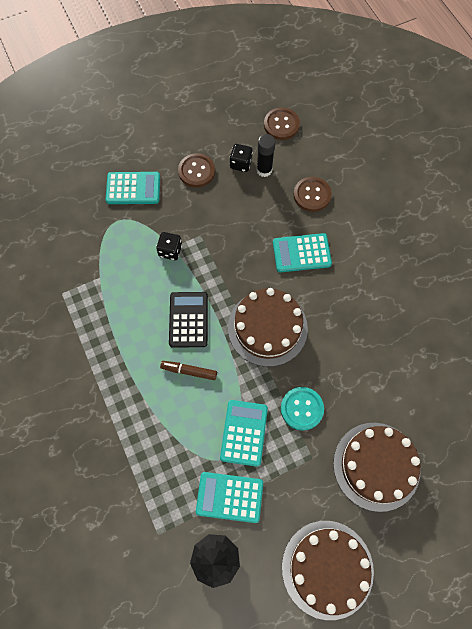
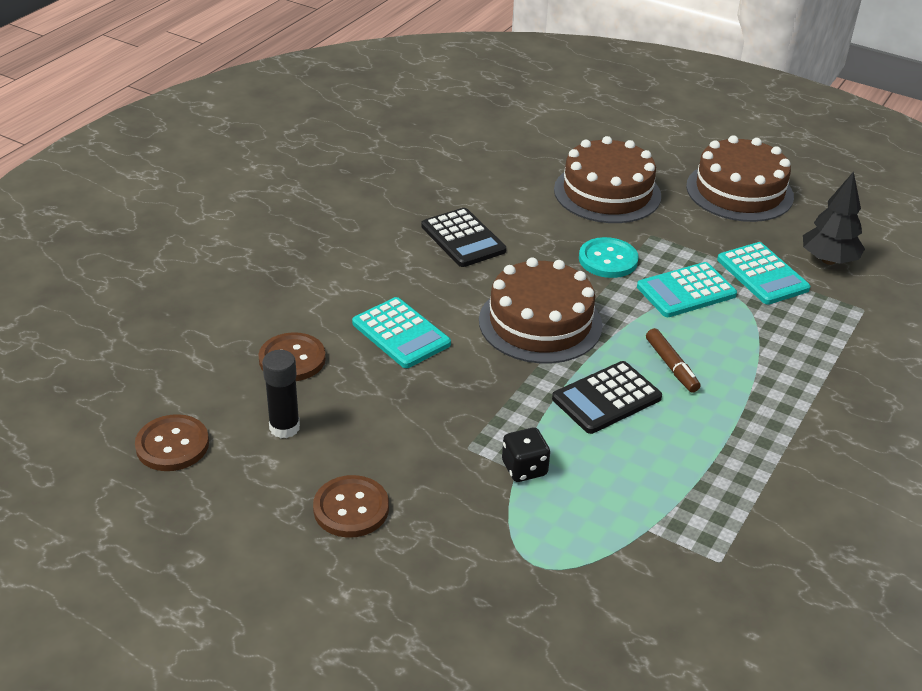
camera: 125 degrees left, 30 degrees down
turquoise calculator [106,172,160,204] -> none
black dice [230,144,253,172] -> none
none -> black calculator [421,208,506,267]

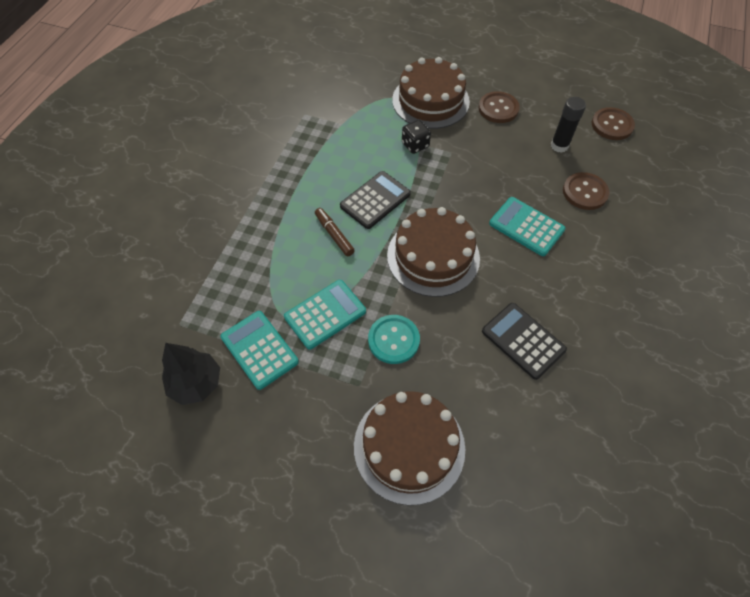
camera: 170 degrees right, 20 degrees up
brown cake [686,135,794,222] -> brown cake moved to [392,57,470,129]

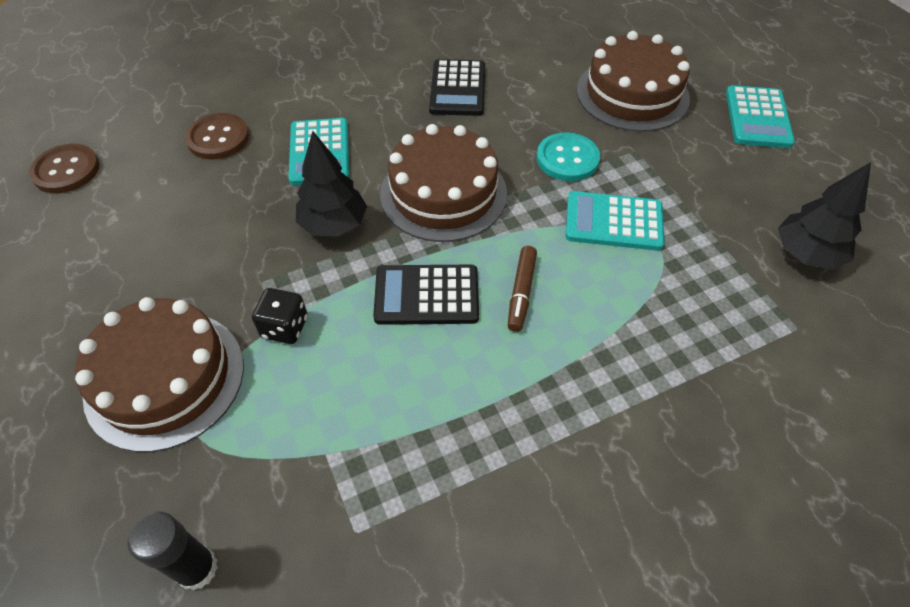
camera: 135 degrees left, 5 degrees down
turquoise calculator [221,311,299,390] -> turquoise calculator moved to [726,85,795,148]
brown button [479,91,520,123] -> none
black glue stick [551,97,586,153] -> black glue stick moved to [127,511,218,590]
none -> black tree [296,131,367,237]

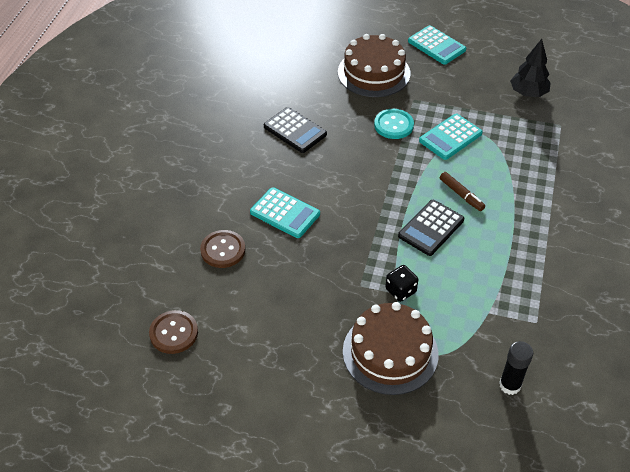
camera: 50 degrees left, 5 degrees down
black tree [296,131,367,237] -> none
brown cake [380,124,507,242] -> none

